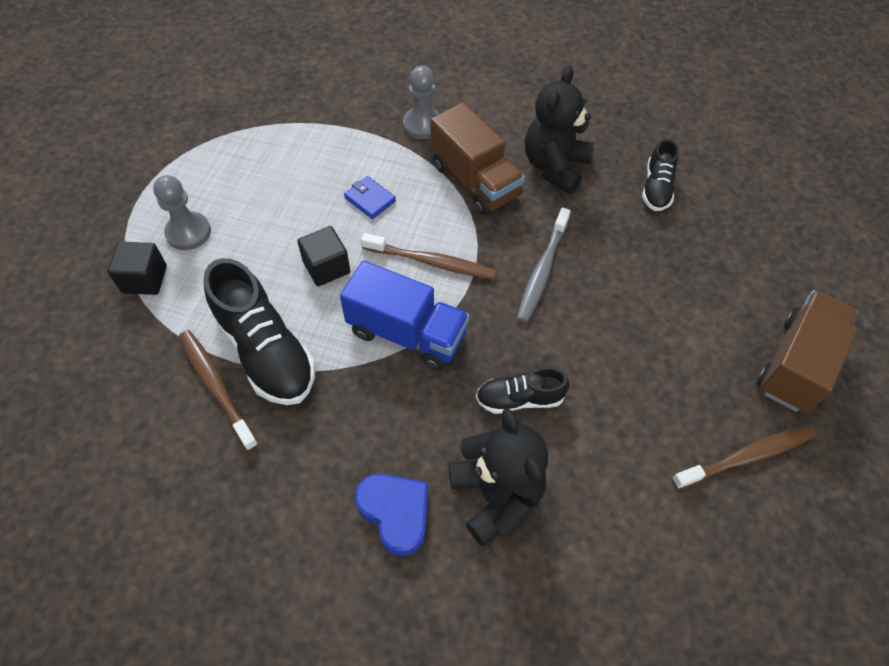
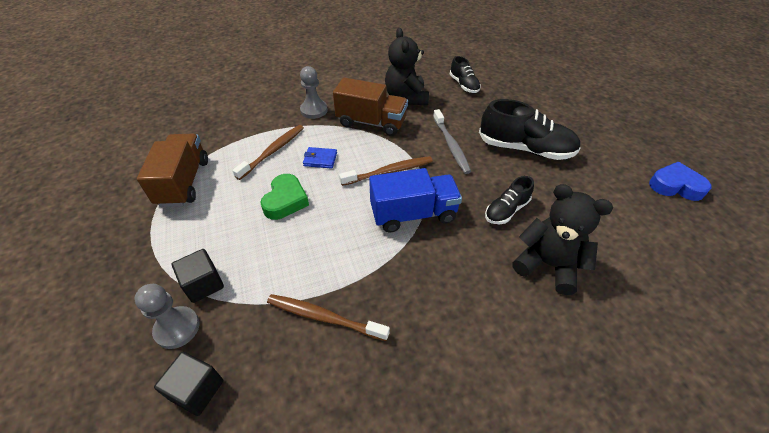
camera: 35 degrees left, 10 degrees down
grey pawn [153,175,211,250] -> grey pawn moved to [134,284,200,349]
black shoe [203,258,315,405] -> black shoe moved to [479,99,581,160]
black cube [297,226,350,286] -> black cube moved to [154,352,223,416]
blue heart [355,474,428,556] -> blue heart moved to [649,162,712,201]
brown toothbrush [672,425,816,490] -> brown toothbrush moved to [232,125,304,180]
brown truck [757,290,858,412] -> brown truck moved to [137,134,208,207]
none -> green heart [260,174,309,220]

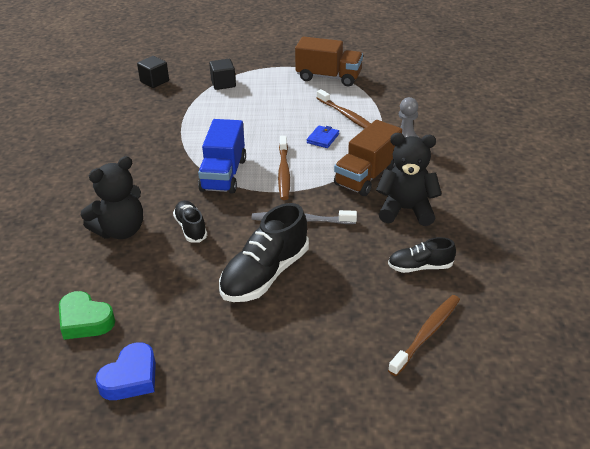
camera: 110 degrees right, 10 degrees down
grey pawn [134,284,200,349] -> none
green heart [260,174,309,220] -> green heart moved to [59,291,115,340]
brown toothbrush [267,294,390,341] -> brown toothbrush moved to [388,295,460,376]

